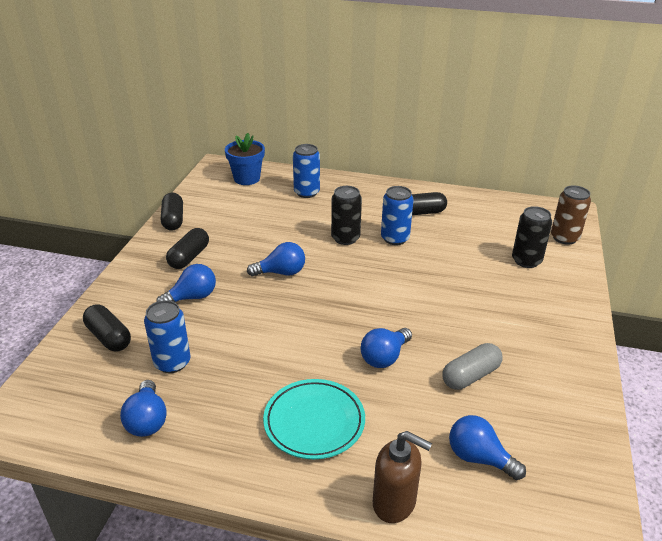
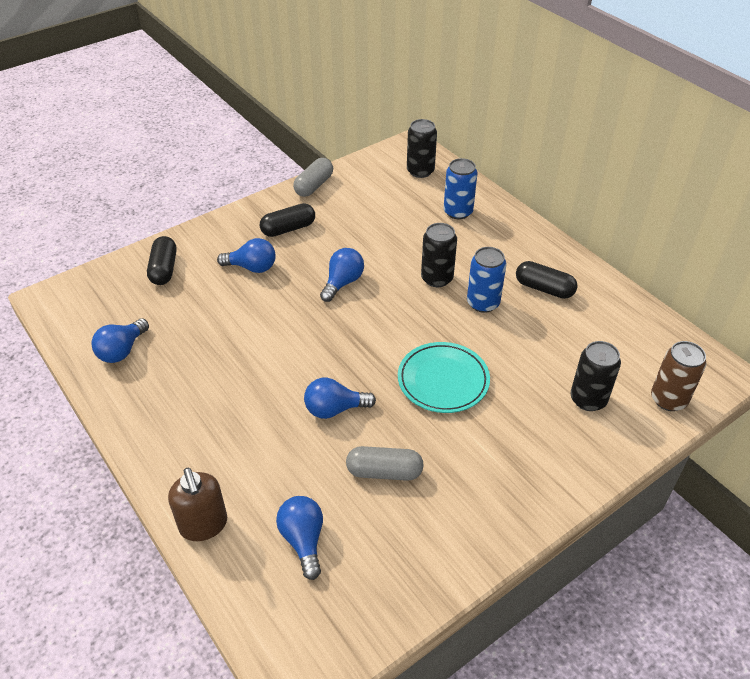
camera: 40 degrees right, 10 degrees up
blue can [144,300,191,373] -> none
black capsule [161,192,183,231] -> grey capsule [293,158,333,197]
blue flower pot [225,133,265,185] -> black can [407,119,437,178]
blue light bulb [247,242,305,277] -> blue light bulb turned 90 degrees counterclockwise [320,248,364,302]
turquoise plate [263,379,365,459] -> turquoise plate moved to [398,342,490,413]

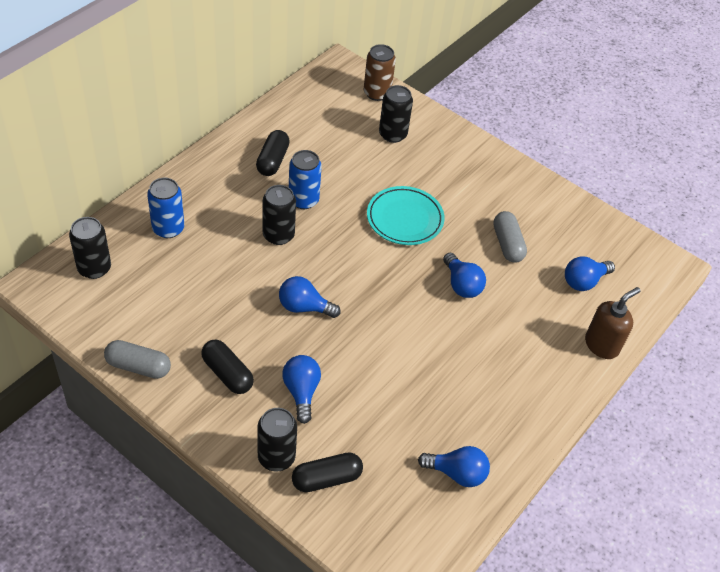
camera: 110 degrees left, 5 degrees up
none -> black can [257,408,297,472]

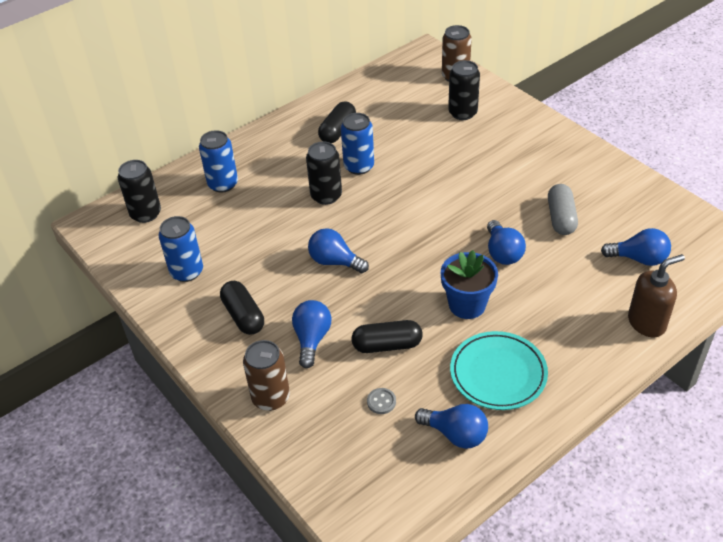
camera: 20 degrees right, 5 degrees down
grey capsule [104,340,171,379] -> none
black can [257,408,297,472] -> brown can [243,340,290,411]
black capsule [292,453,363,492] -> black capsule moved to [351,320,423,353]
turquoise plate [367,186,445,245] -> turquoise plate moved to [450,331,548,410]
blue light bulb [565,256,615,291] -> blue light bulb turned 150 degrees counterclockwise [601,228,671,266]
none -> blue can [158,216,203,282]
none -> grey button [367,388,396,414]
none -> blue flower pot [441,250,498,319]

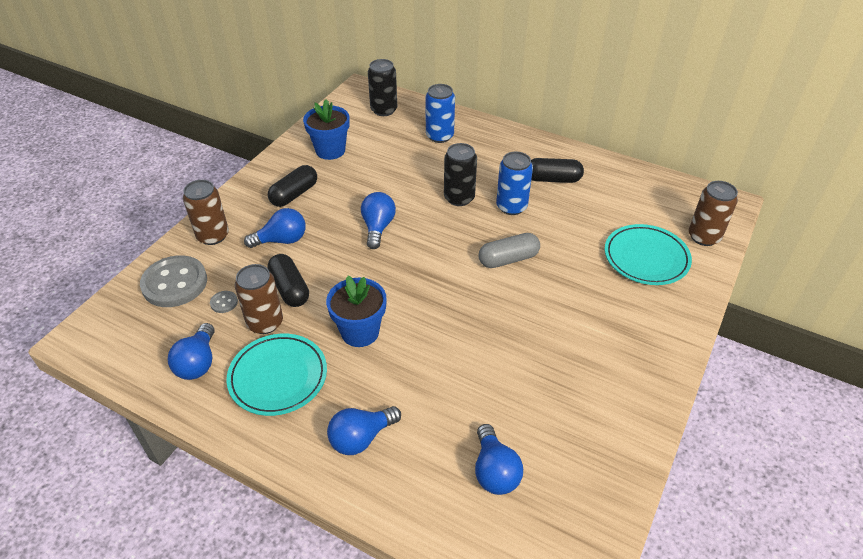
camera: 65 degrees right, 0 degrees up
blue can [158,216,203,282] -> blue flower pot [303,99,350,160]
black can [448,60,480,120] -> turquoise plate [604,224,692,285]
blue light bulb [487,220,526,265] -> blue light bulb moved to [327,406,401,455]
grey capsule [548,184,578,235] -> grey capsule moved to [479,233,540,268]
brown soap dispenser [628,254,685,337] -> none
none -> grey button [140,255,207,307]
none -> brown can [235,264,283,334]

